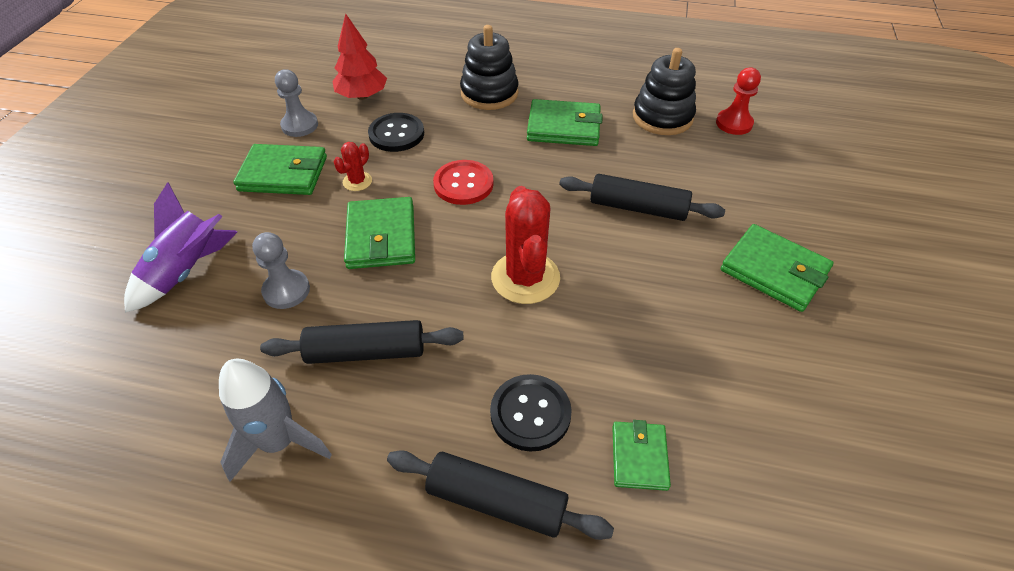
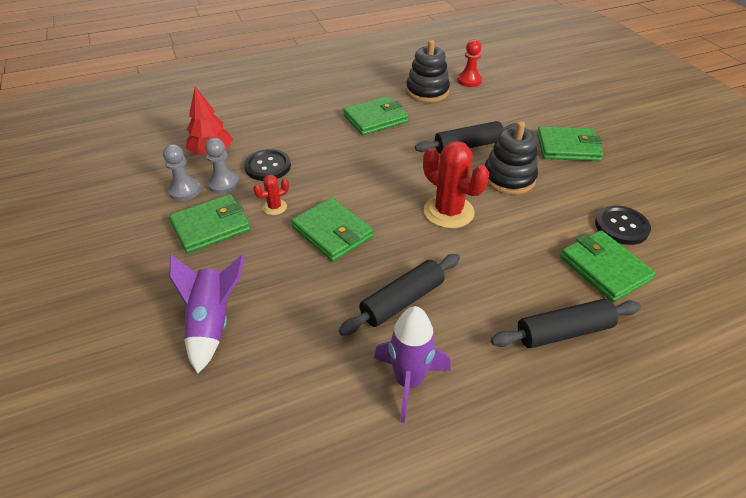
camera: 35 degrees left, 5 degrees down
grey rocket [219,359,332,482] -> purple rocket [374,306,451,423]
grey pawn [252,232,310,309] -> grey pawn moved to [205,138,240,194]
red cactus [333,142,372,191] -> red cactus turned 60 degrees clockwise [253,175,289,215]
red button [433,160,494,205] -> none
black stacking toy [460,25,519,110] -> black stacking toy moved to [484,121,538,195]
black button [490,374,572,452] -> black button moved to [595,206,651,245]
green wallet [612,420,671,491] -> green wallet [560,230,656,302], size x1.65

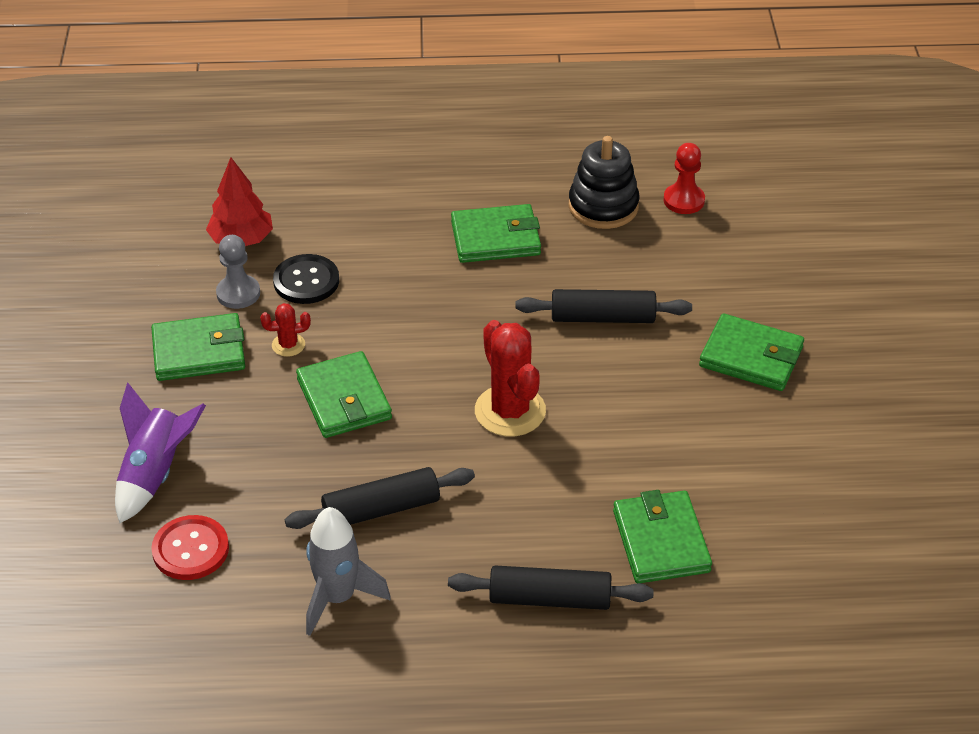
camera: 20 degrees right, 0 degrees up
grey pawn [163,144,201,201] -> none
purple rocket [374,306,451,423] -> grey rocket [306,507,391,636]
black stacking toy [484,121,538,195] -> none
black button [595,206,651,245] -> none
none -> red button [151,515,229,580]

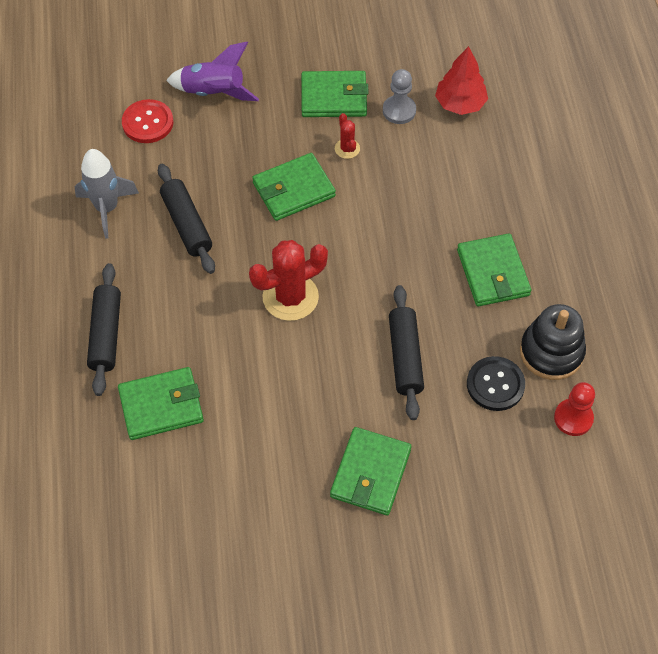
camera: 85 degrees right, 15 degrees up
green wallet [151,313,245,381] -> green wallet turned 75 degrees counterclockwise [301,71,369,117]
black button [273,254,339,304] -> black button moved to [467,356,525,411]

